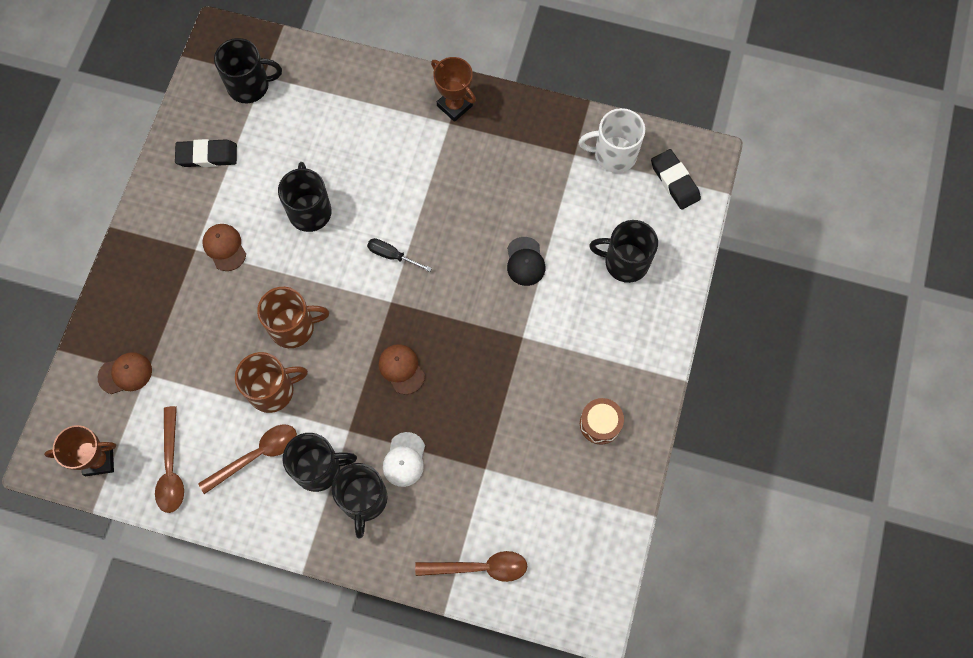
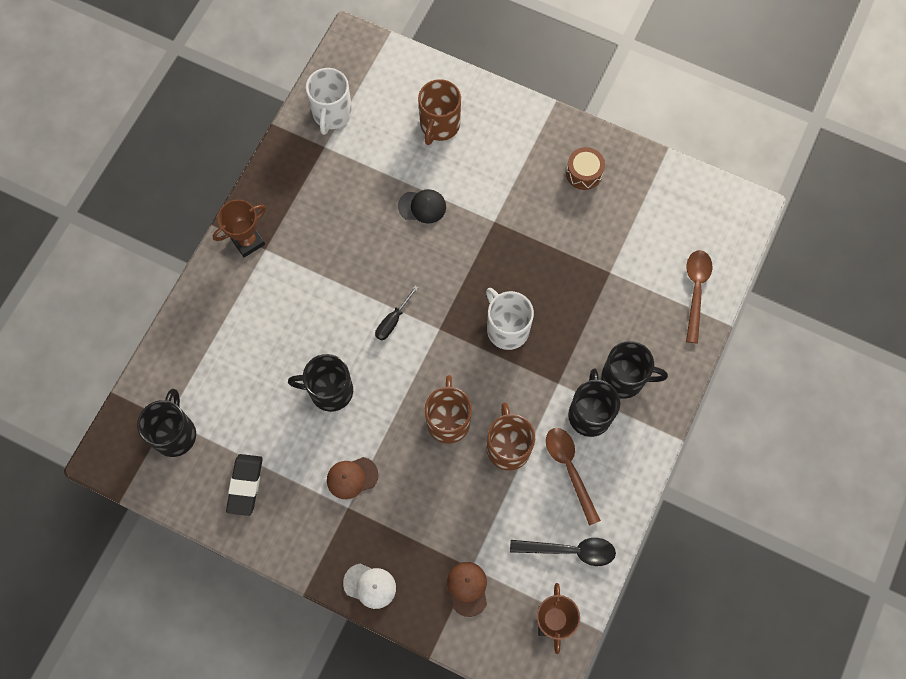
camera: 80 degrees left, 0 degrees up
brown spoon [155,406,184,513] -> black spoon [510,538,616,566]
brown cap [379,344,425,394] -> white mug [486,288,534,350]
white cap [383,432,425,487] -> white cap moved to [343,563,396,609]
black mug [589,220,658,283] -> brown mug [418,79,461,145]
black eraser [651,149,701,210] -> none

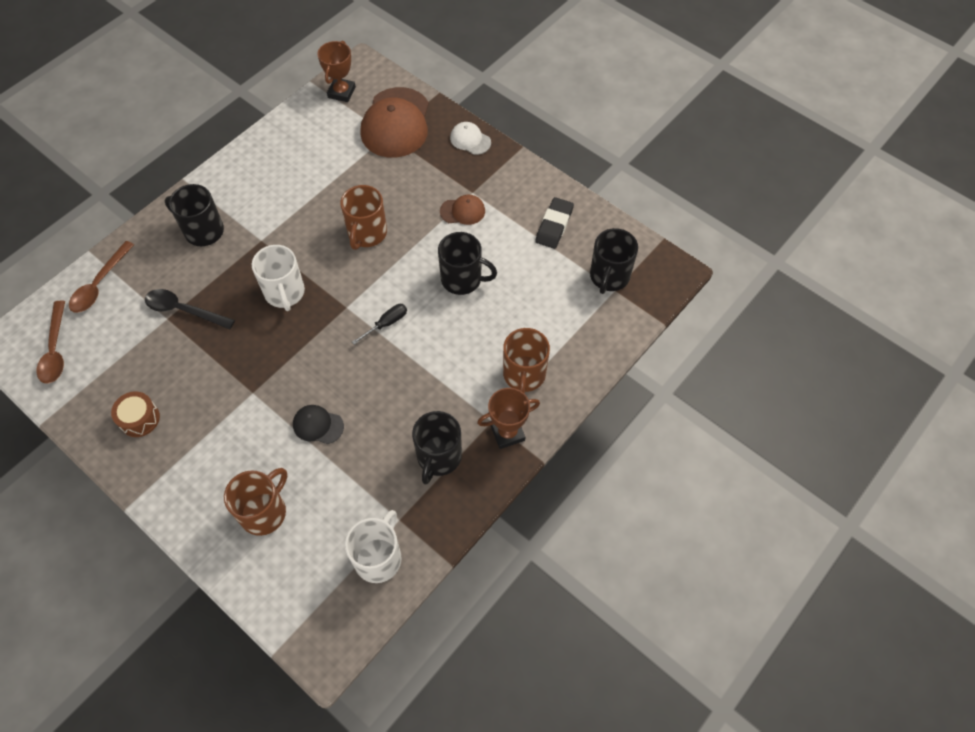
camera: 165 degrees left, 10 degrees down
brown cap [447,562,487,617] -> brown cap [360,87,429,158], size x2.11
brown mug [487,402,535,471] -> brown mug moved to [503,328,550,394]
black spoon [510,538,616,566] -> black spoon moved to [145,289,235,329]
brown spoon [546,428,601,526] -> brown spoon moved to [37,300,65,384]
black mug [568,369,620,437] -> black mug moved to [412,411,462,485]

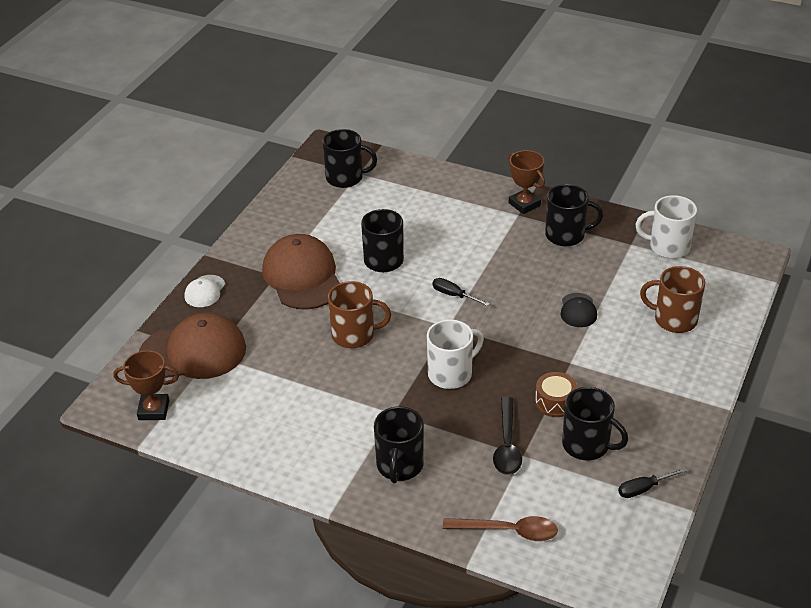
camera: 105 degrees left, 20 degrees down
brown spoon [37,300,65,384] -> none
brown drum [111,391,160,437] -> brown drum moved to [535,372,577,417]
brown cap [440,195,485,225] -> brown cap [262,234,340,309], size x2.11
brown mug [503,328,550,394] -> none
black eraser [535,197,574,249] -> none
none -> black mug [562,387,628,460]
none -> black screwdriver [618,467,687,498]

